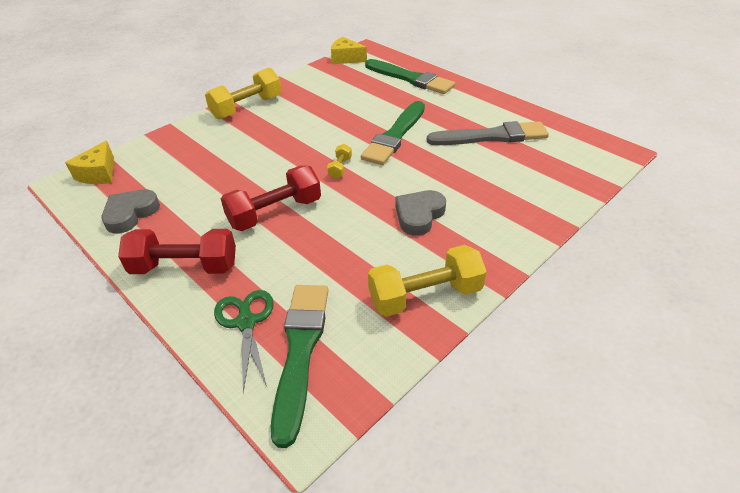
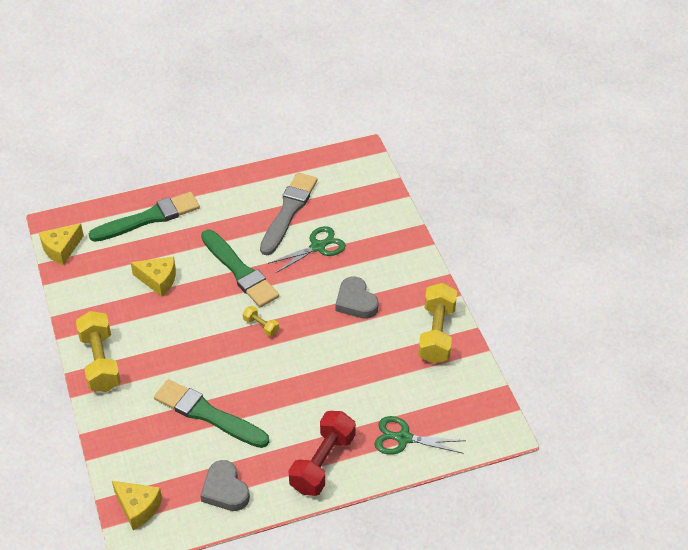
camera: 65 degrees left, 5 degrees up
red dumbbell [221,165,321,231] -> none
green brush [271,285,329,448] -> green brush moved to [154,379,269,448]
none -> yellow cheese [130,257,176,297]
none -> green scissors [268,226,346,273]

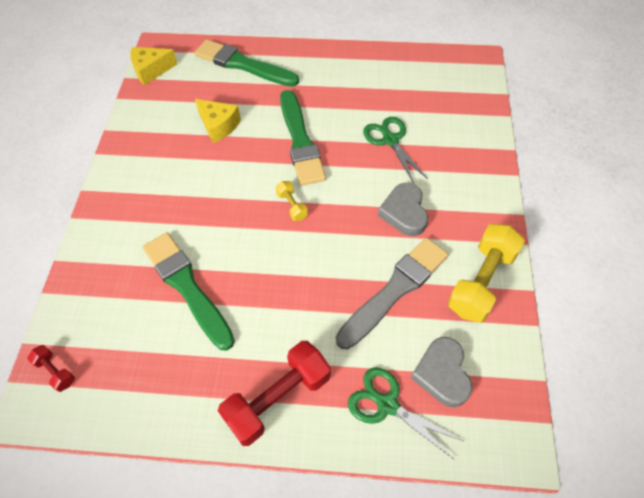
camera: 25 degrees right, 10 degrees up
yellow dumbbell [76,311,121,392] -> none
green brush [89,192,200,242] -> green brush turned 150 degrees counterclockwise [194,39,299,87]
yellow cheese [112,481,162,530] -> red dumbbell [27,345,75,392]
grey heart [200,460,250,511] -> grey heart moved to [411,337,472,407]
grey brush [260,172,317,255] -> grey brush moved to [336,238,448,349]
green scissors [268,226,346,273] -> green scissors turned 105 degrees counterclockwise [363,117,428,184]

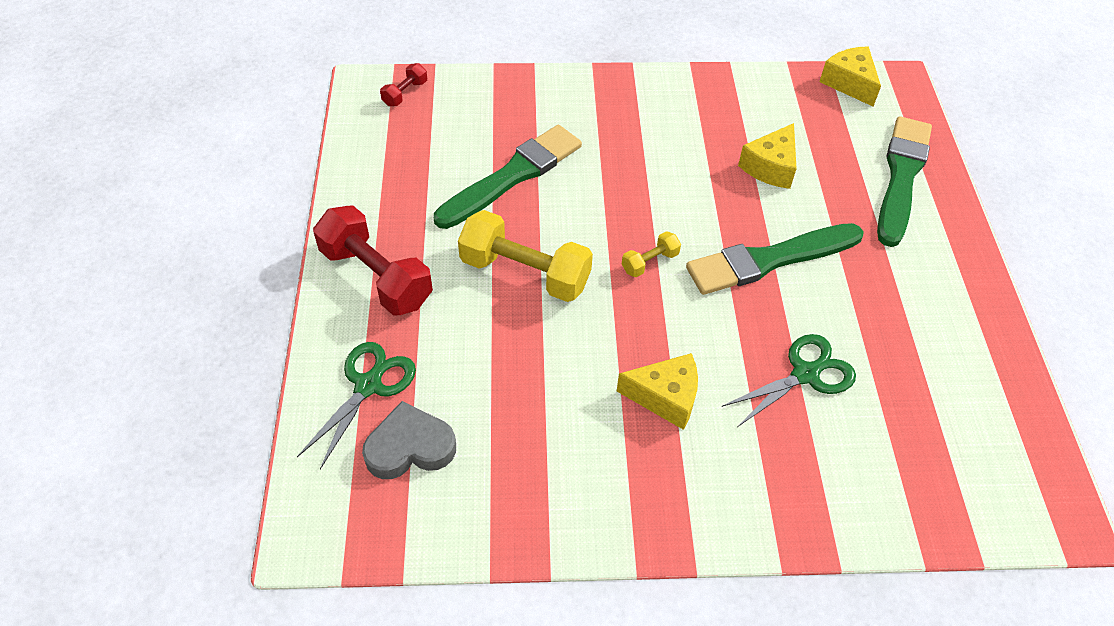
camera: 80 degrees right, 5 degrees down
grey brush [336,238,448,349] -> none
grey heart [378,183,428,236] -> yellow cheese [617,353,698,430]
yellow dumbbell [448,224,525,323] -> yellow dumbbell moved to [458,210,593,302]

